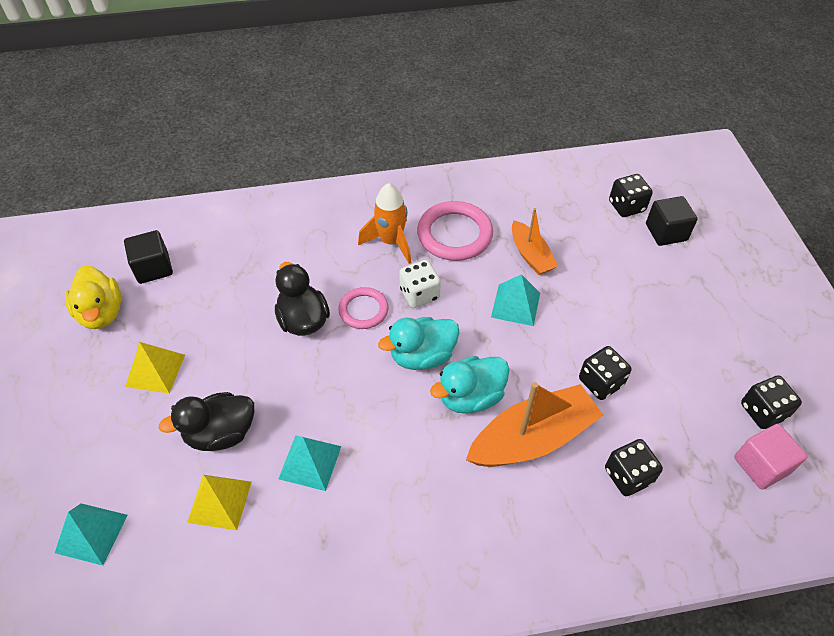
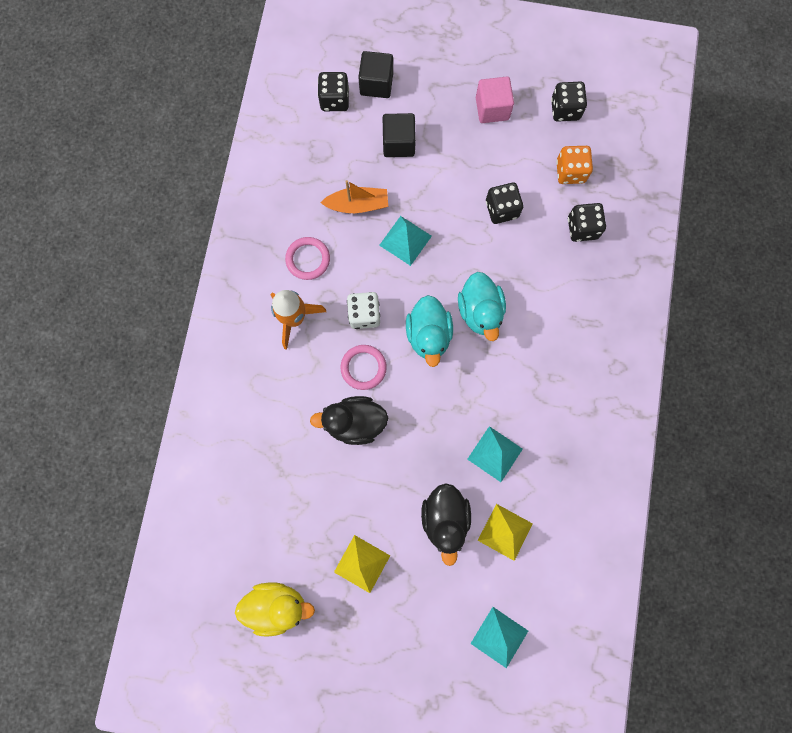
camera: 70 degrees left, 25 degrees up
black cube [124,230,173,284] -> black cube moved to [382,113,416,157]
pink ring [417,201,493,261] -> pink ring [285,237,330,280], size x0.61
orange boat [466,382,604,467] -> none
pink cube [734,424,808,489] -> pink cube moved to [476,77,514,123]
none -> orange dice [556,146,593,184]

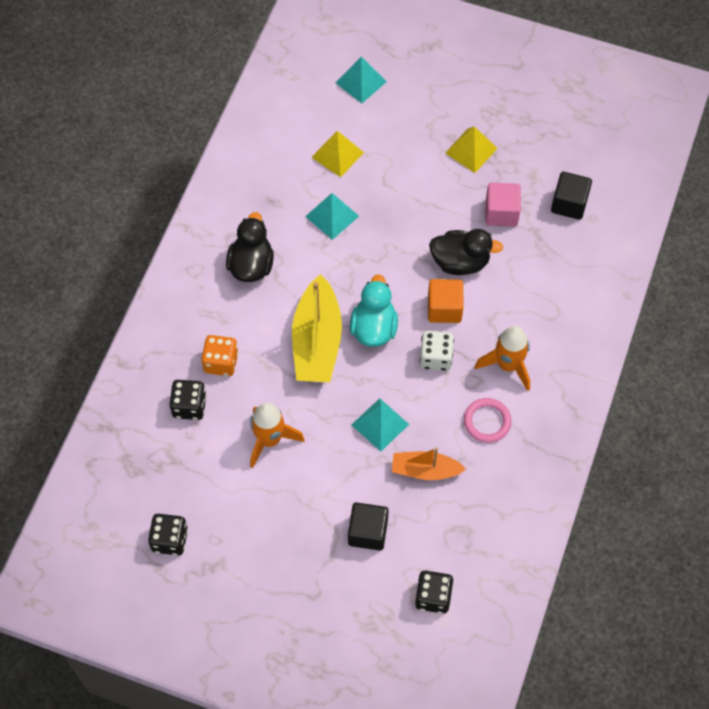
camera: 170 degrees left, 15 degrees down
yellow duck [235,582,315,636] -> none
pink ring [340,345,387,390] -> orange cube [428,279,464,323]
black cube [358,51,393,98] -> black cube moved to [551,172,592,220]
black duck [421,484,471,566] -> black duck moved to [226,212,274,282]
turquoise duck [458,272,506,341] -> yellow boat [292,274,342,382]
pink cube [476,77,514,123] -> pink cube moved to [485,183,521,226]
black dice [486,183,523,224] -> orange rocket [250,403,305,468]
orange dice [556,146,593,184] -> orange dice moved to [201,335,238,376]

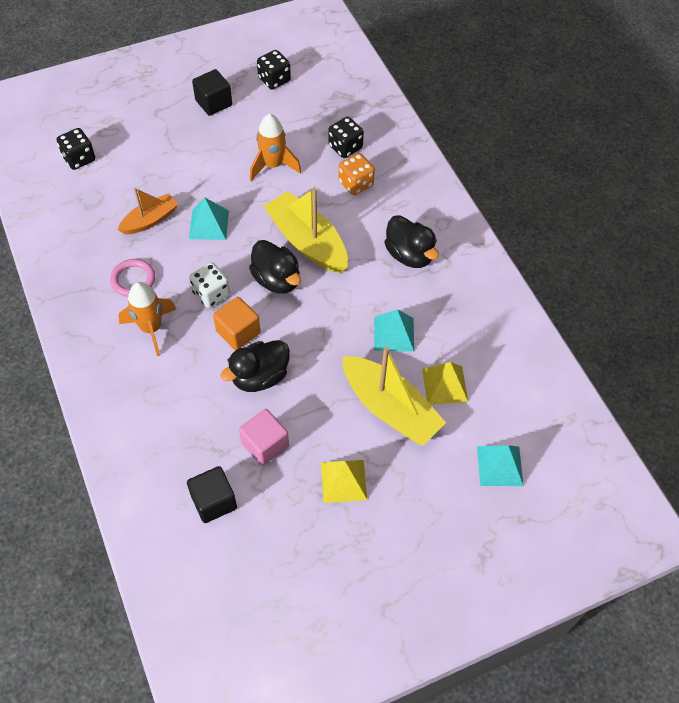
camera: 135 degrees right, 5 degrees down
black cube [348,502,389,551] -> black cube moved to [192,69,232,116]
turquoise duck [350,274,398,347] -> black duck [249,240,301,294]
none -> yellow boat [342,347,446,446]

